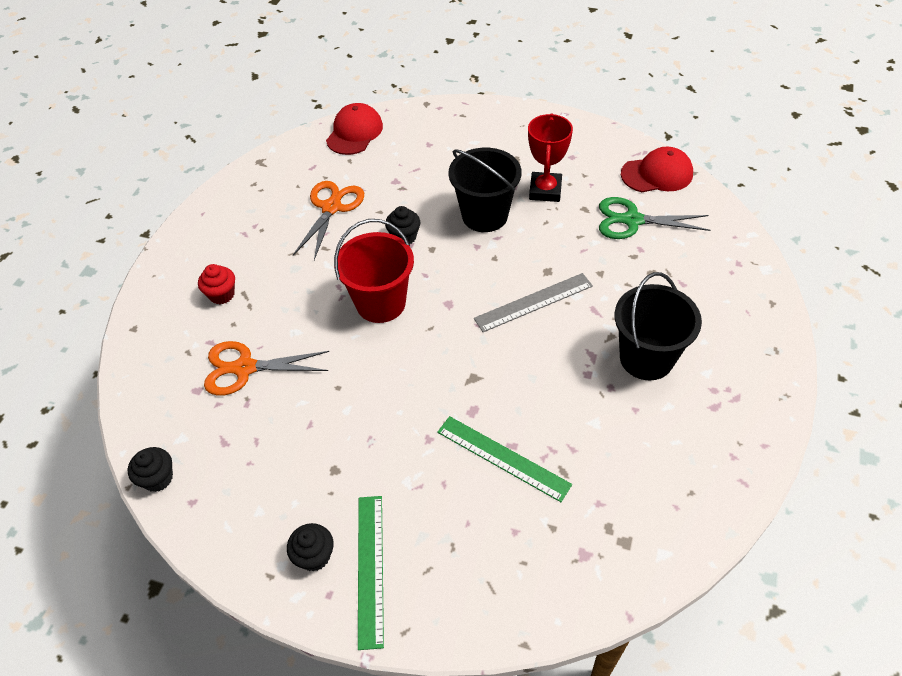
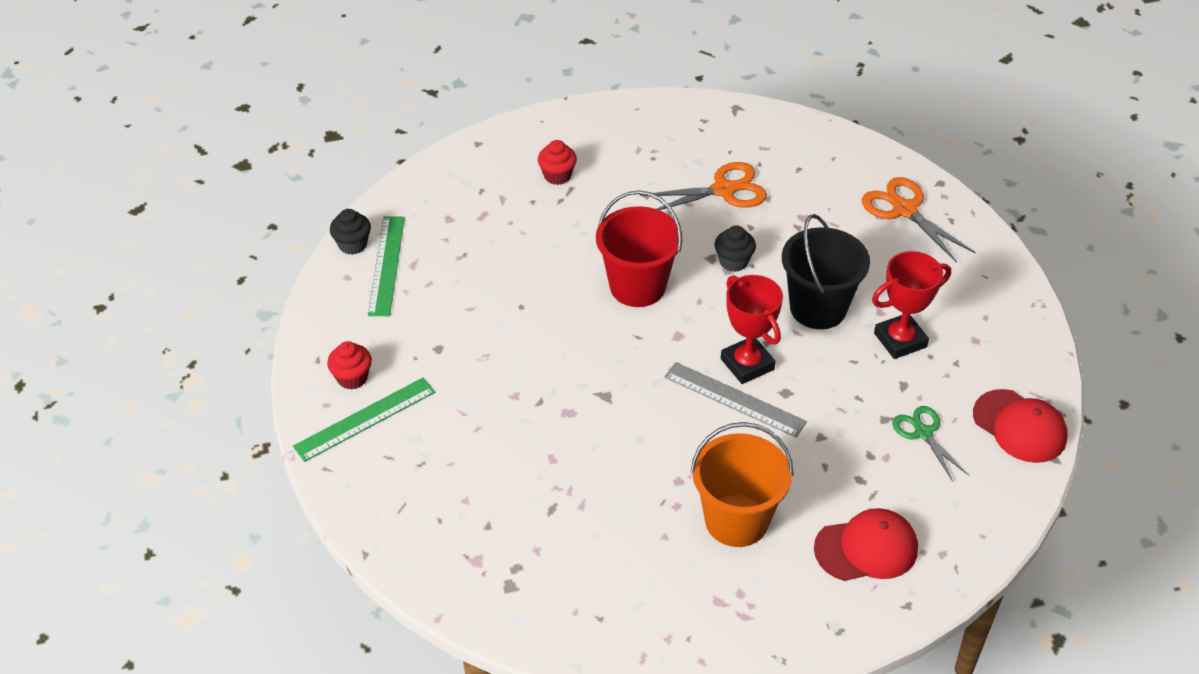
camera: 55 degrees right, 5 degrees down
orange scissors [204,341,329,396] -> orange scissors moved to [862,177,976,263]
black cupcake [287,523,334,572] -> red cupcake [327,341,372,389]
red cap [326,103,383,155] -> red cap moved to [814,508,918,581]
green ruler [437,416,572,502] -> green ruler moved to [368,216,405,316]
green scissors [599,197,711,239] -> green scissors [892,406,969,481], size x0.66
black bucket [615,272,702,380] -> orange bucket [690,422,794,547]
none -> red trophy [721,275,783,384]

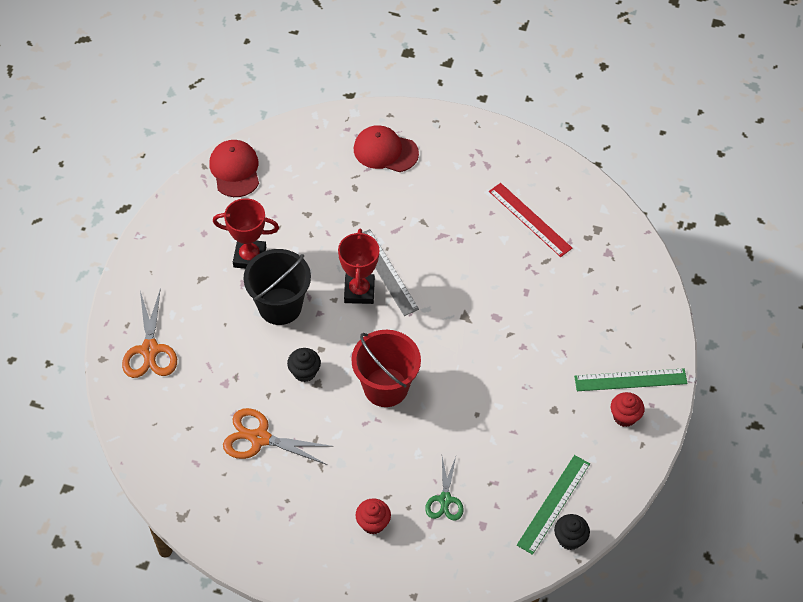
camera: 150 degrees left, 10 degrees up
orange bucket [690,422,794,547] -> none
green scissors [892,406,969,481] -> green scissors moved to [425,457,464,521]
none -> red ruler [489,183,572,257]

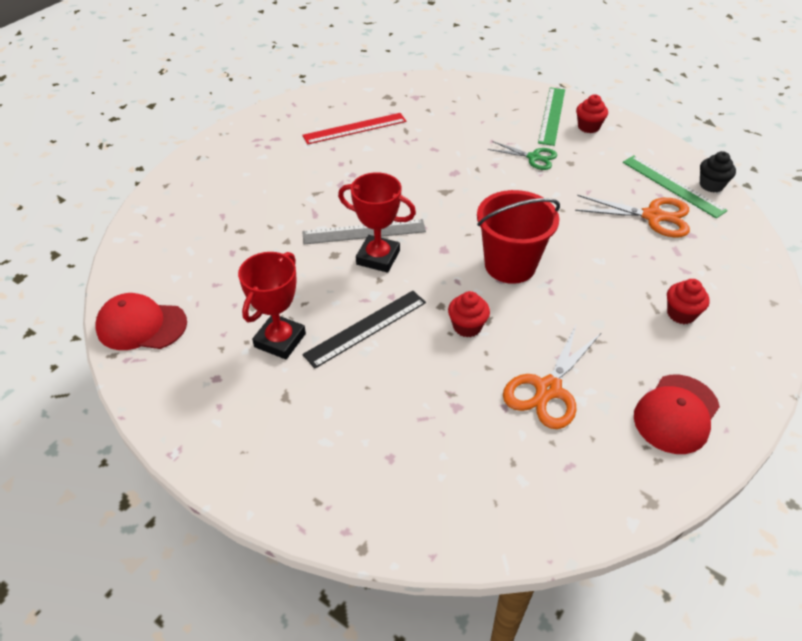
camera: 70 degrees left, 10 degrees down
orange scissors [122,288,177,378] -> orange scissors moved to [575,195,690,238]
black bucket [244,249,311,325] -> black ruler [302,291,426,368]
black cupcake [287,348,321,382] -> red cupcake [448,291,490,337]
red cap [354,125,419,172] -> red cap moved to [634,375,720,454]
green scissors [425,457,464,521] -> green scissors moved to [488,141,557,170]

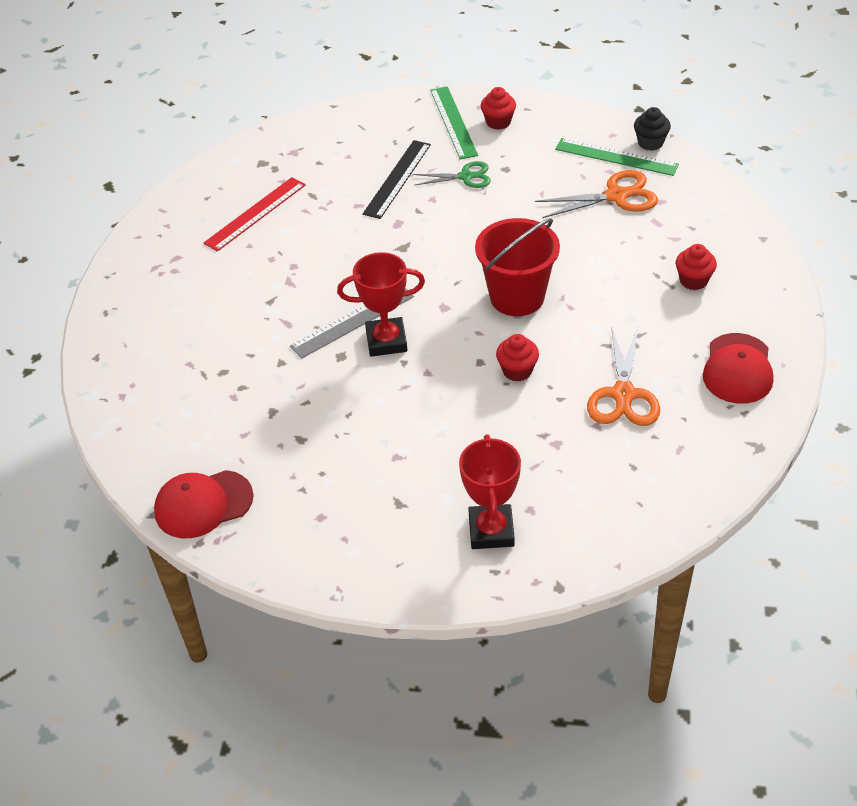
camera: 25 degrees left, 0 degrees up
red trophy [238,252,306,359] -> red trophy moved to [459,435,521,549]
black ruler [302,291,426,368] -> black ruler moved to [363,140,431,219]

